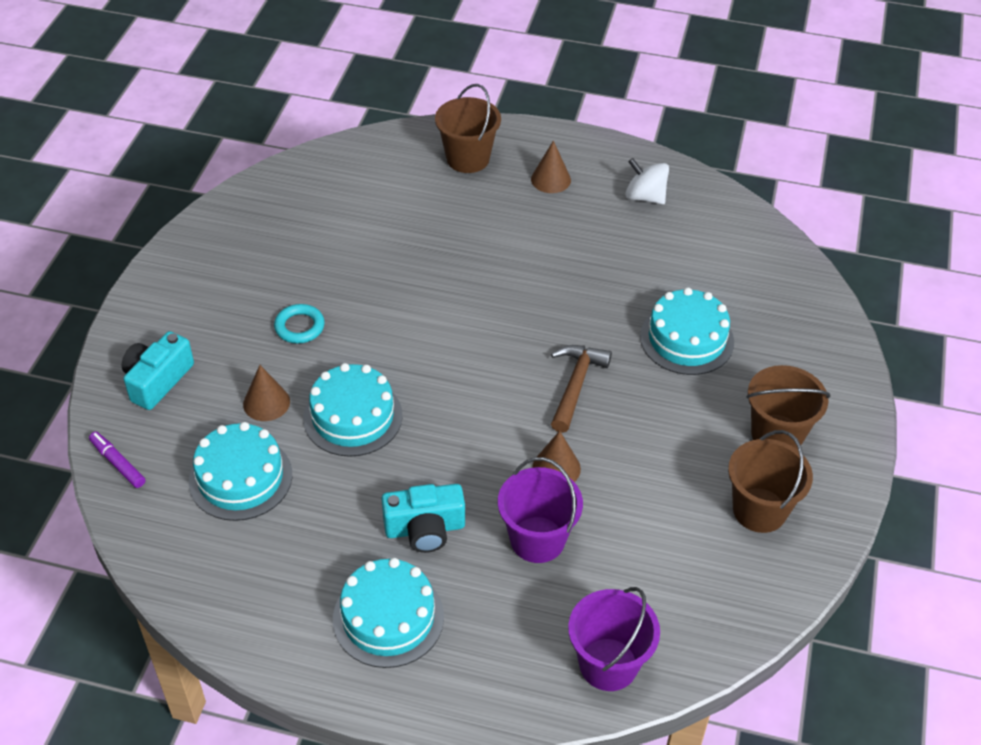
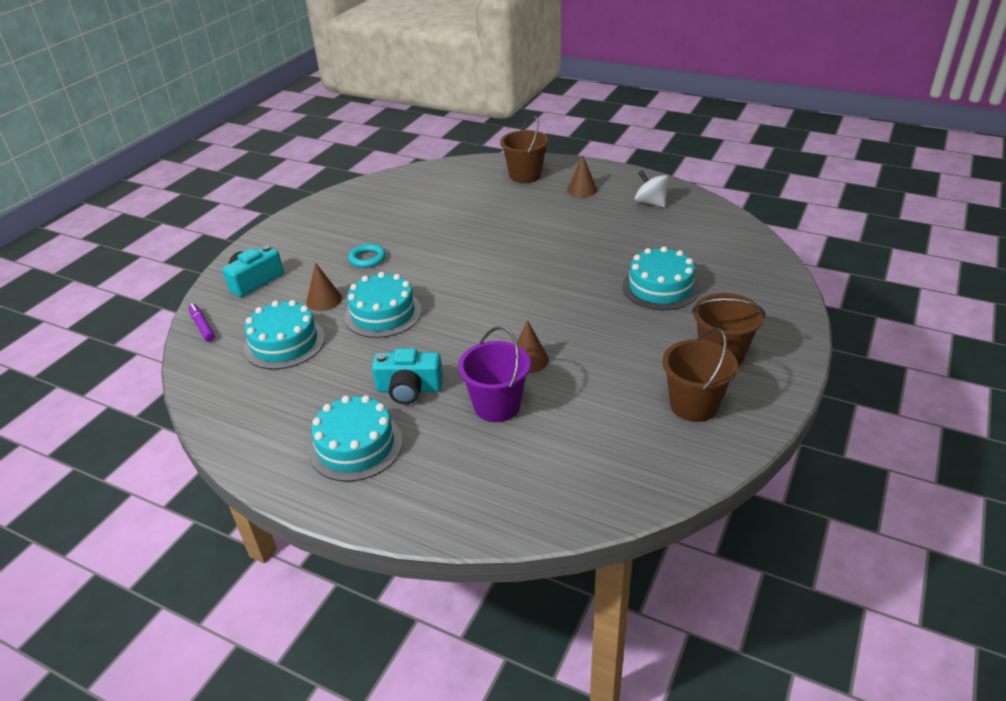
camera: 15 degrees right, 10 degrees down
brown hammer [551,345,612,433] -> none
purple bucket [568,587,660,691] -> none

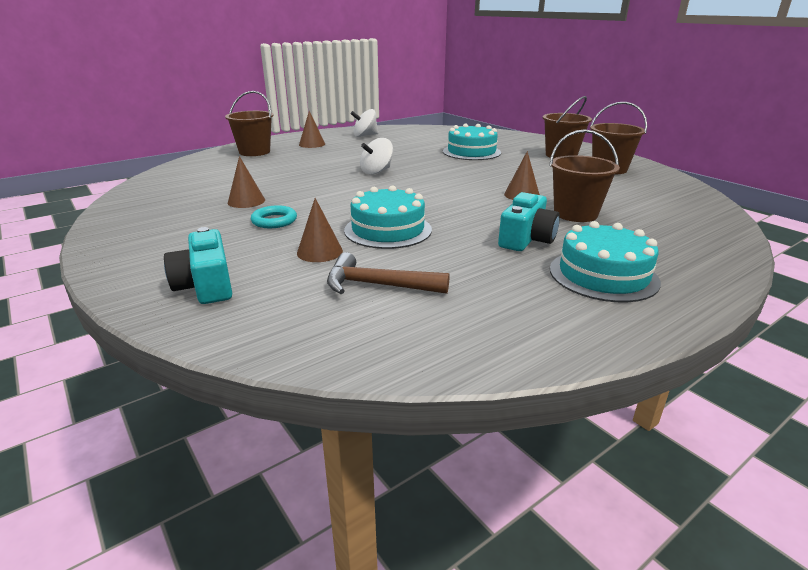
camera: 65 degrees left, 10 degrees down
purple marker [188,303,215,342] -> none
turquoise cake [244,300,325,369] -> brown hammer [327,252,449,294]
purple bucket [458,326,530,422] -> brown bucket [549,129,620,222]
none -> brown cone [228,156,265,208]
none -> white spinning top [360,138,393,175]

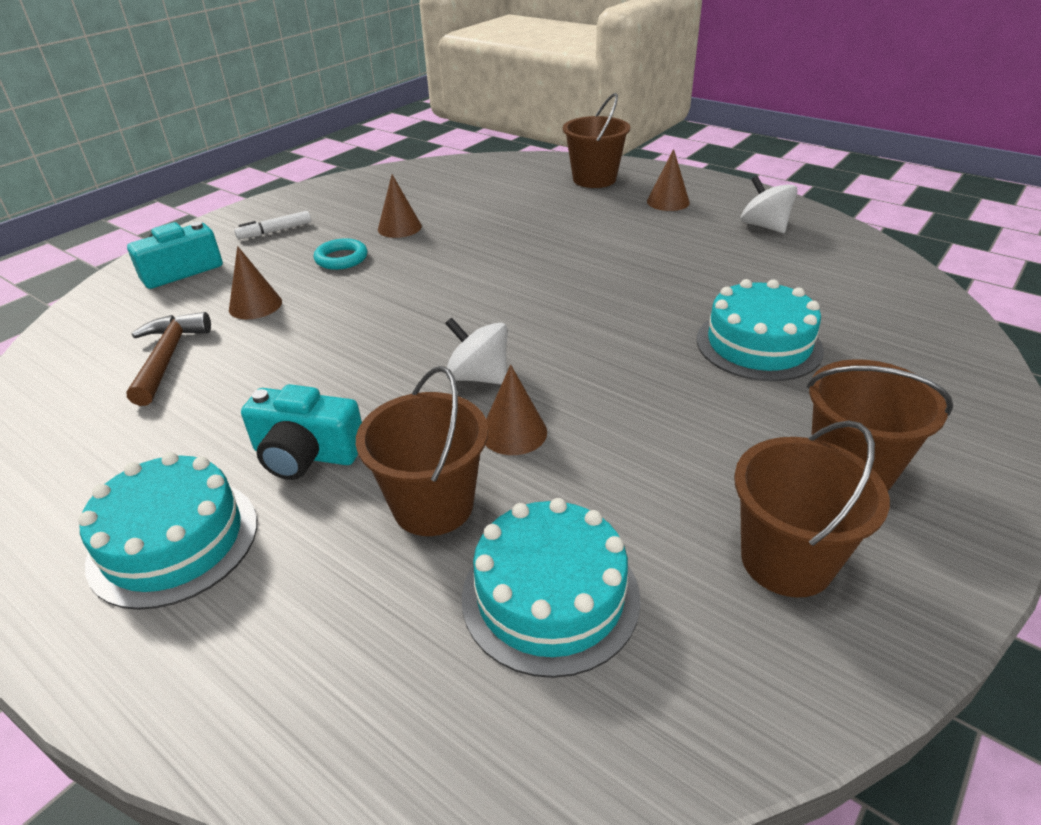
camera: 75 degrees right, 10 degrees up
turquoise cake [344,185,432,249] -> turquoise cake moved to [462,498,640,678]
white spinning top [360,138,393,175] -> white spinning top moved to [445,318,508,385]
none -> white marker [234,211,311,239]

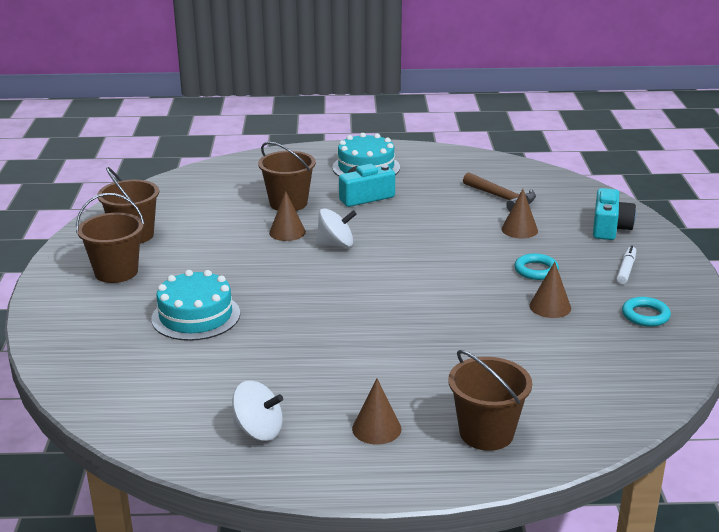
camera: 140 degrees right, 10 degrees down
turquoise cake [462,498,640,678] -> none
none -> turquoise ring [622,297,671,327]

